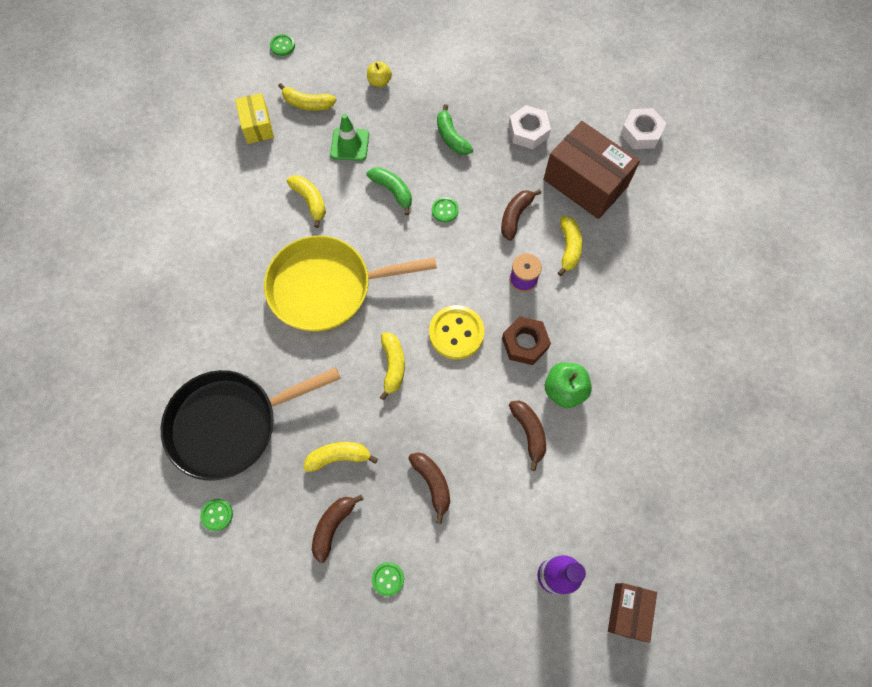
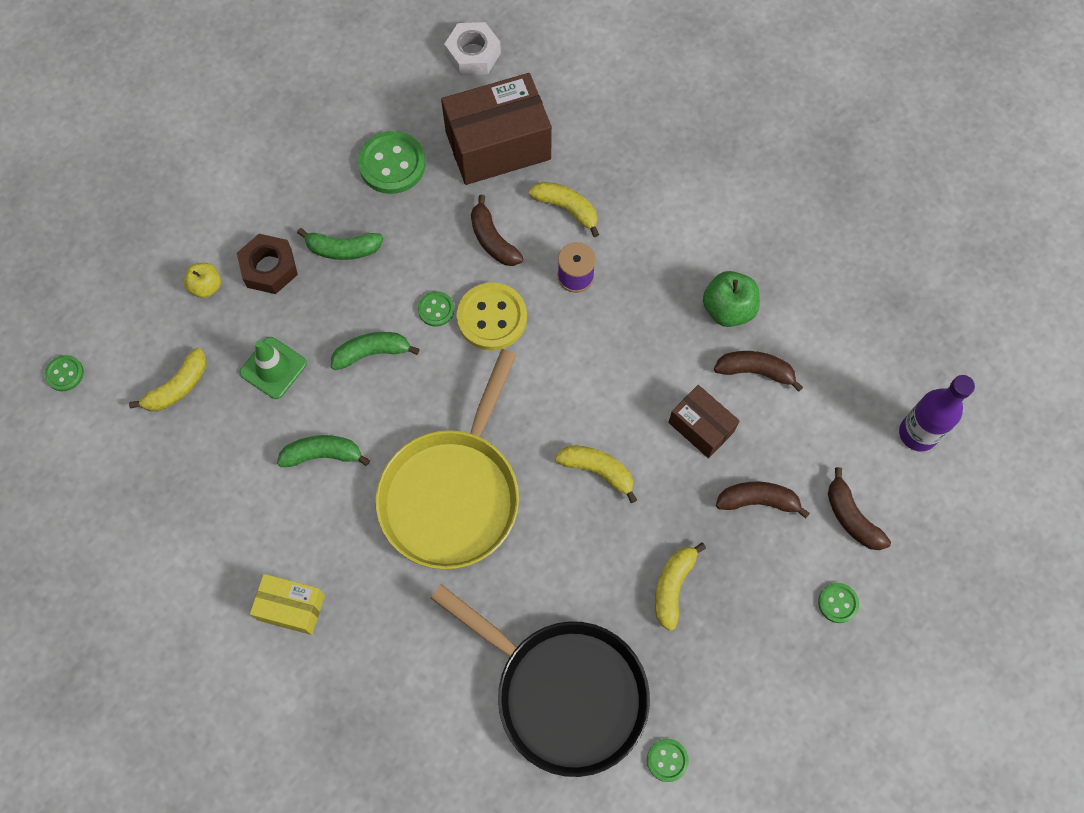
camera: 60 degrees left, 0 degrees up
black pan [161,367,341,481] -> black pan turned 60 degrees counterclockwise [430,584,650,777]
yellow box [235,93,274,144] -> yellow box moved to [250,574,325,635]
yellow banana [287,175,326,228] -> green banana [277,435,370,467]
brown banana [312,495,364,563] -> brown banana moved to [828,467,891,550]
yellow button [429,305,484,359] -> yellow button moved to [457,282,527,350]
brown nut [502,316,551,365] -> brown nut moved to [237,234,298,294]
white nut [509,105,551,149] -> green button [358,131,426,194]
brown box [608,583,657,643] -> brown box moved to [668,385,739,458]

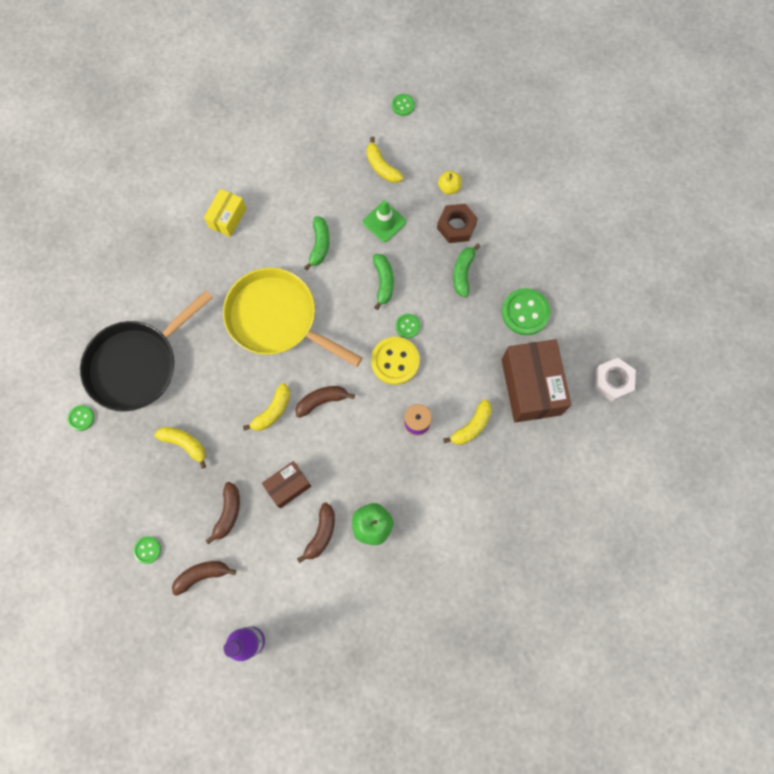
camera: 100 degrees right, 5 degrees up
brown banana [471,195,523,266] -> brown banana moved to [295,386,355,418]

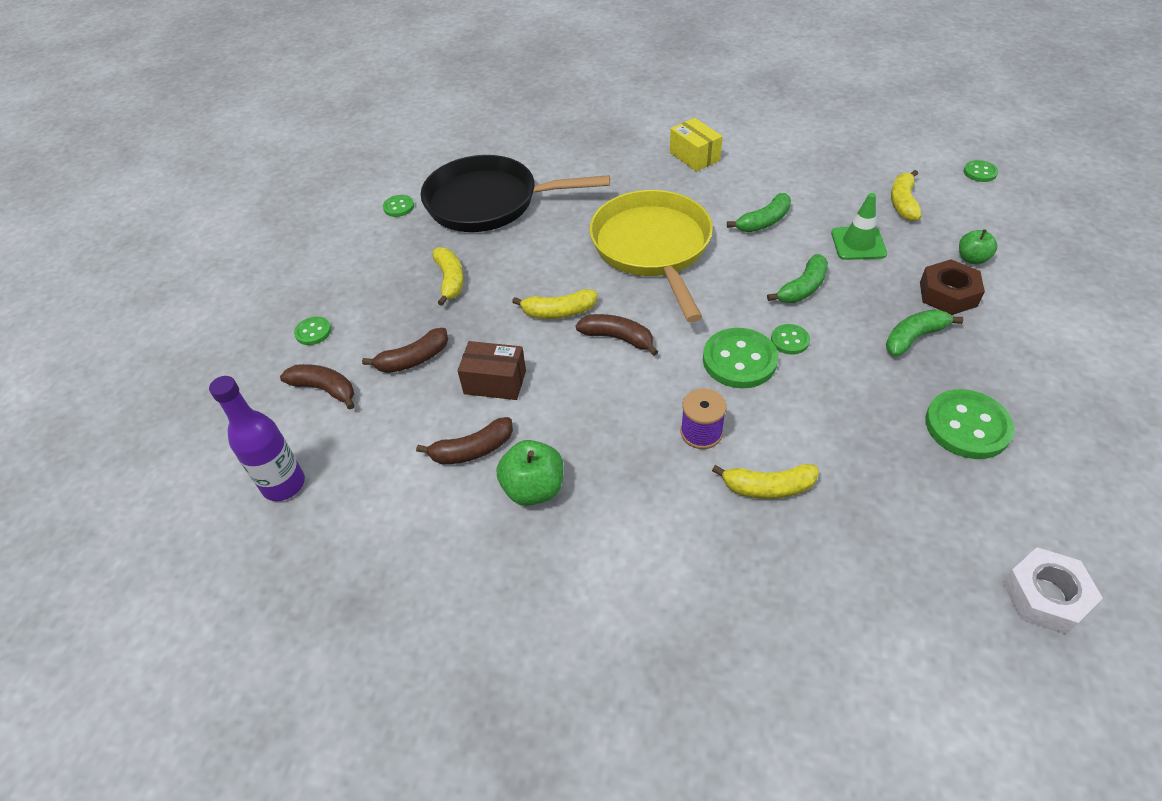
camera: 50 degrees right, 25 degrees down
yellow box [204,189,246,237] -> yellow box turned 75 degrees clockwise [670,118,723,172]
yellow button [371,337,420,385] -> green button [703,328,778,388]
yellow apple [438,171,462,195] -> green apple [959,229,997,265]
brown box [502,339,571,423] -> none

